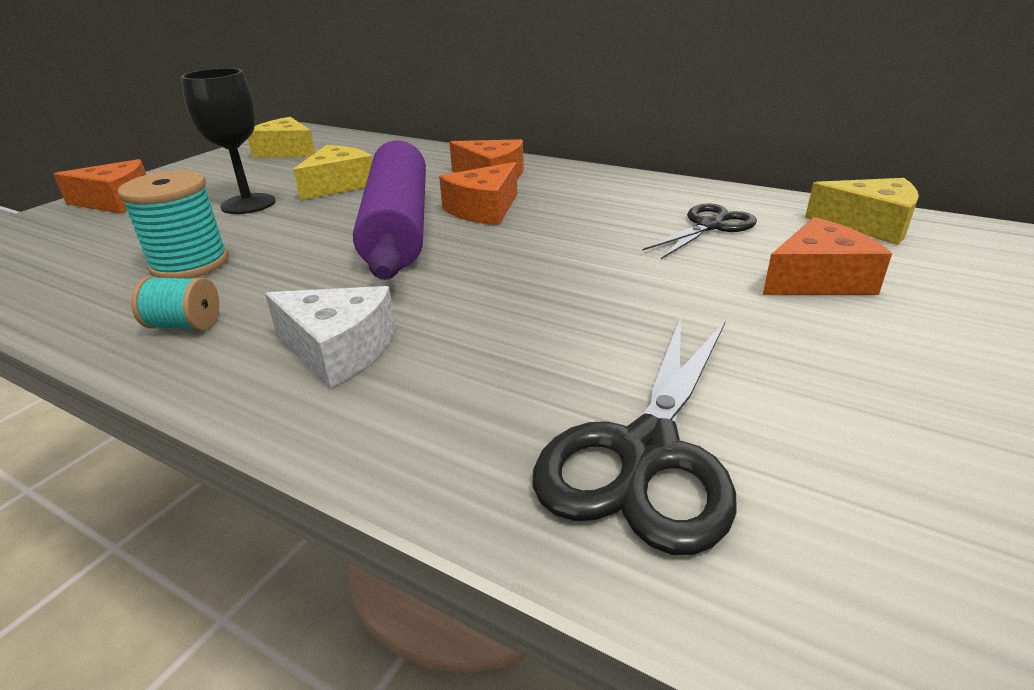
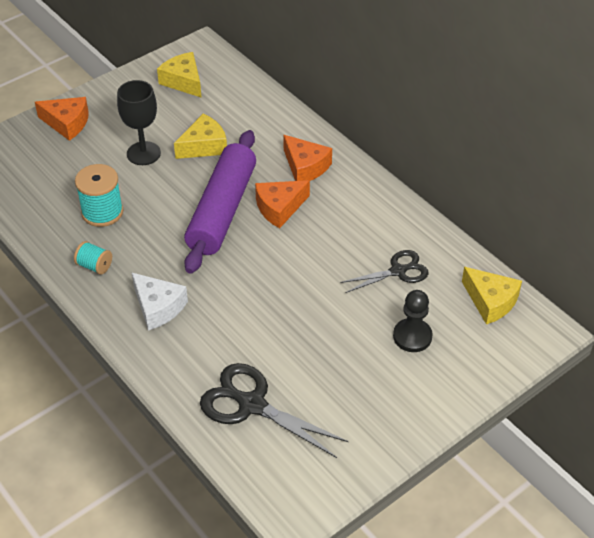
camera: 20 degrees right, 15 degrees up
black scissors [532,316,737,555] -> black scissors turned 75 degrees clockwise [200,363,349,458]
orange cheese [763,217,892,295] -> black pawn [393,290,433,352]

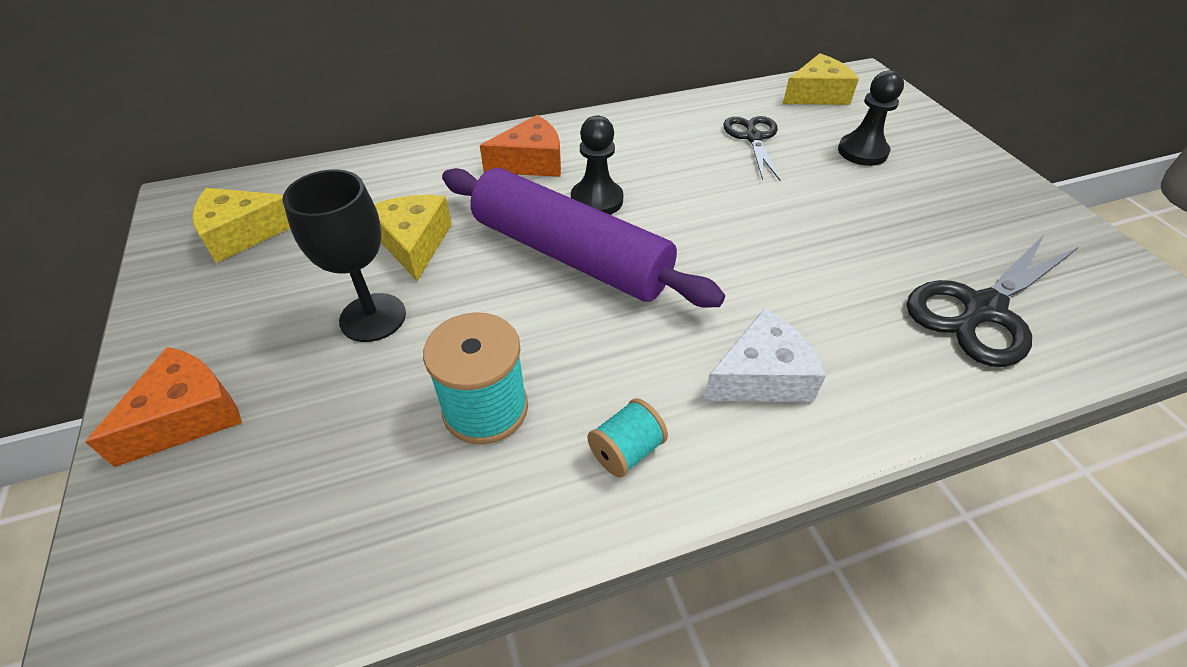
camera: 70 degrees left, 0 degrees up
orange cheese [255,180,310,228] -> black pawn [571,115,623,215]

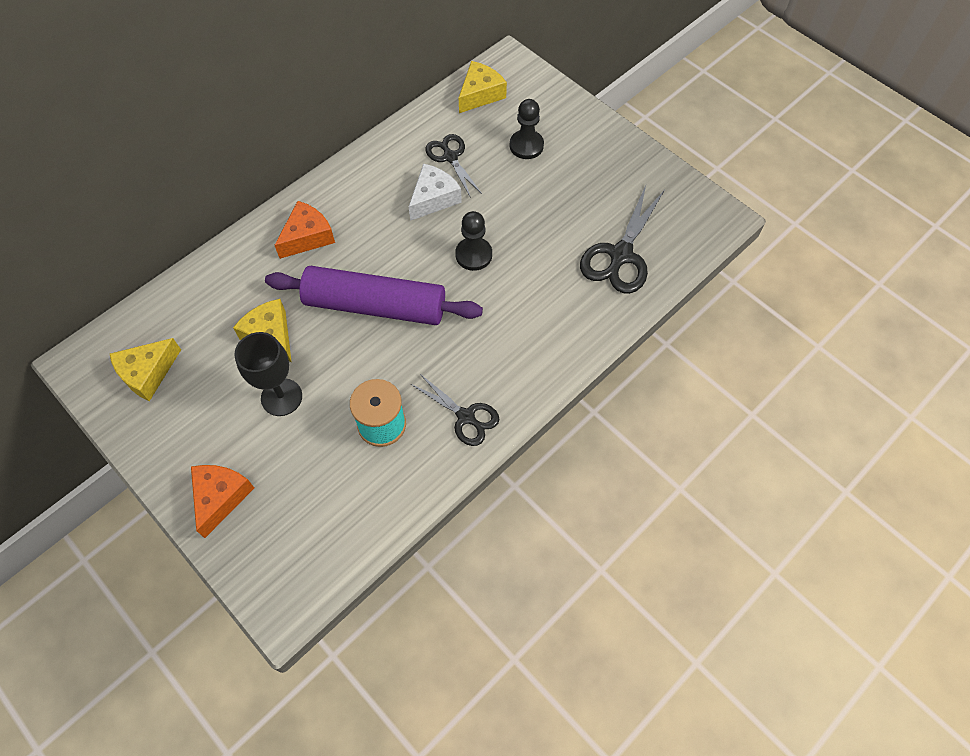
camera: 25 degrees left, 15 degrees up
black pawn [571,115,623,215] -> black pawn moved to [455,211,492,271]
turquoise spool [588,398,668,478] -> black scissors [411,374,500,446]
white cheese [703,308,826,402] -> white cheese moved to [409,163,462,221]

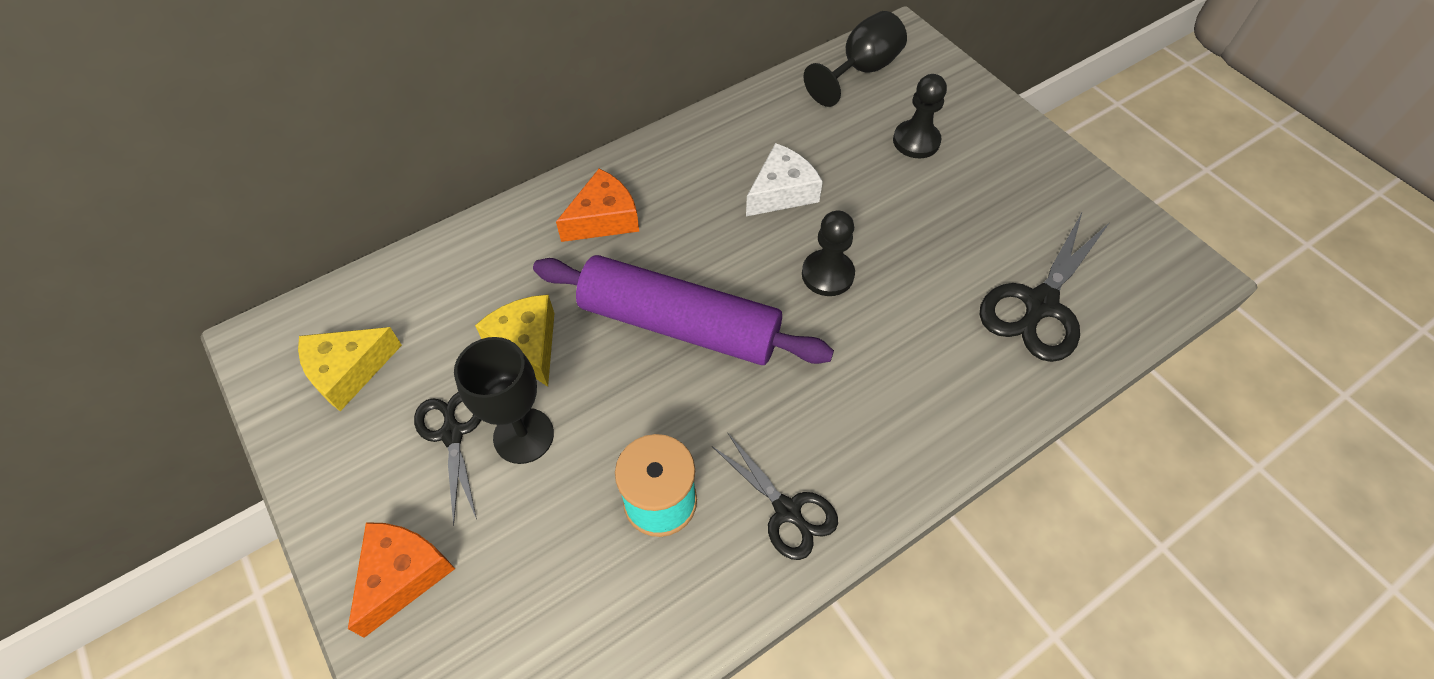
camera: 10 degrees right, 5 degrees down
black scissors [425,134,482,198] -> black scissors moved to [414,392,481,525]
yellow cheese [459,61,507,113] -> black goblet [804,11,907,107]

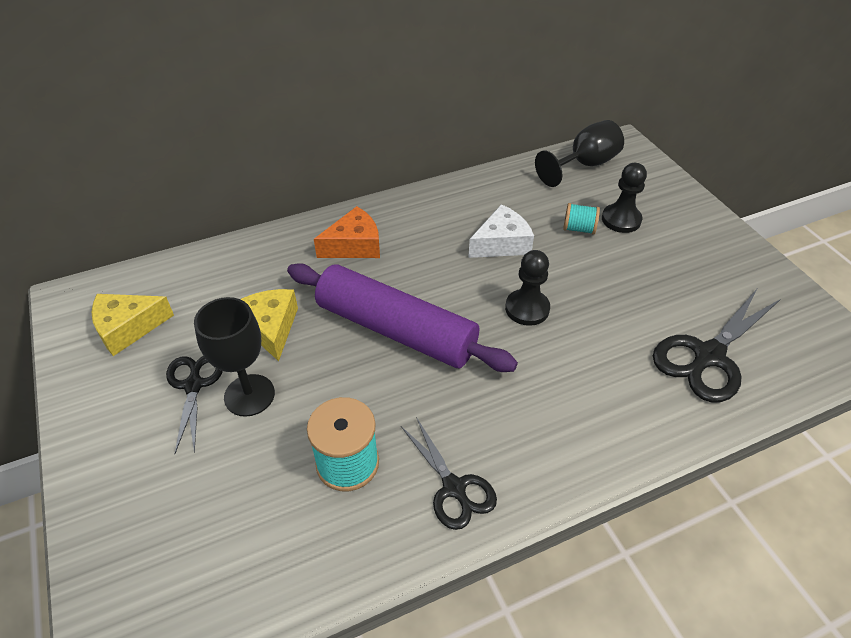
camera: 10 degrees right, 10 degrees down
orange cheese [348,522,455,638] -> none
none -> turquoise spool [563,203,600,235]

